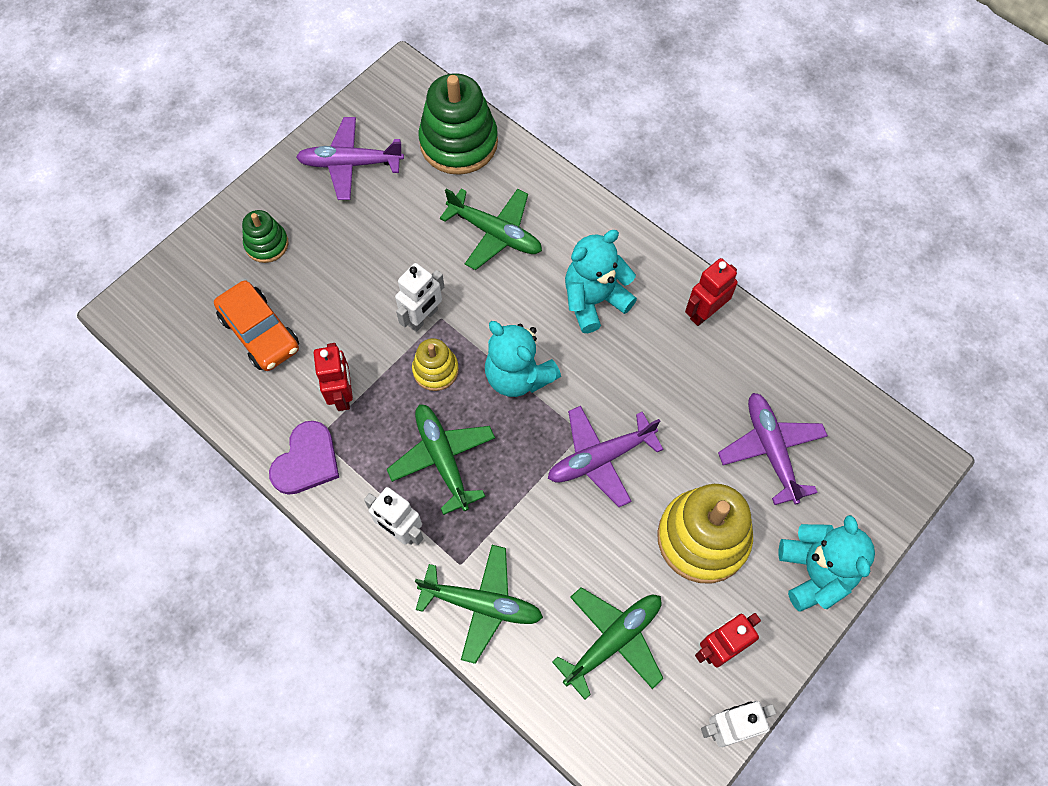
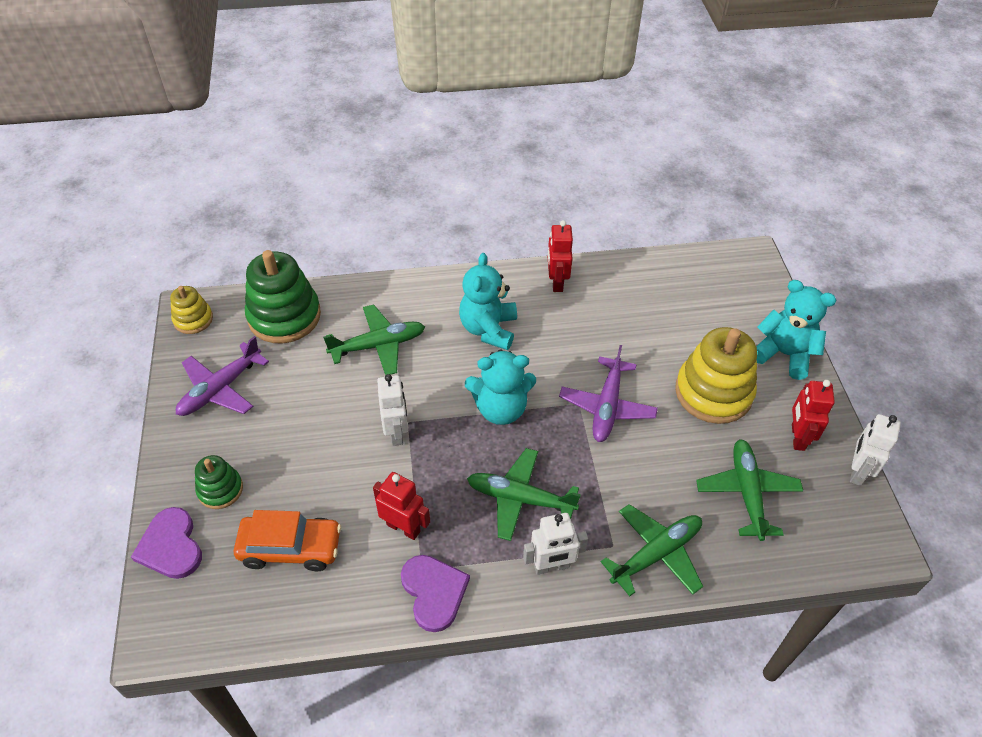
camera: 50 degrees left, 15 degrees down
yellow stacking toy [412,338,459,391] -> yellow stacking toy moved to [170,286,213,334]
purple plane [718,393,828,505] -> none
none -> purple heart [131,507,202,579]

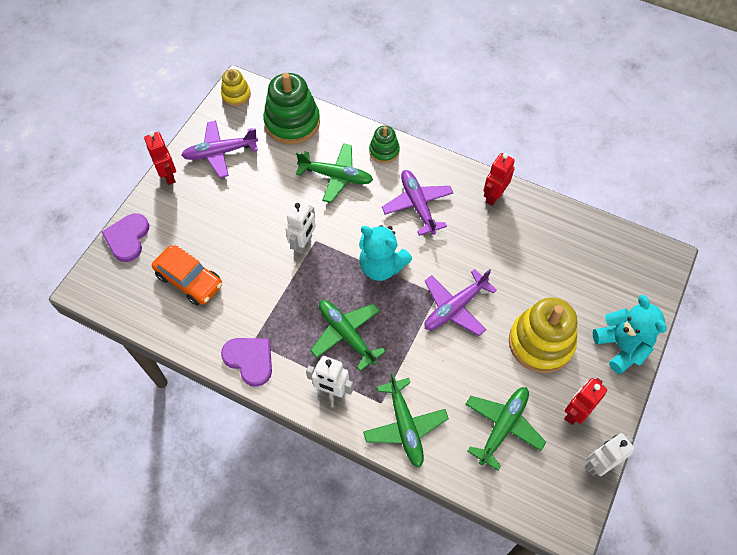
camera: 35 degrees right, 10 degrees up
green stacking toy [195,455,243,509] -> green stacking toy moved to [369,126,400,163]
red robot [373,472,430,540] -> red robot moved to [144,131,176,185]
purple heart [401,555,470,632] -> purple heart turned 60 degrees counterclockwise [221,338,272,387]
turquoise teddy bear [459,253,517,350] -> purple plane [382,170,454,236]
green plane [601,504,703,596] -> green plane turned 75 degrees clockwise [363,373,449,468]

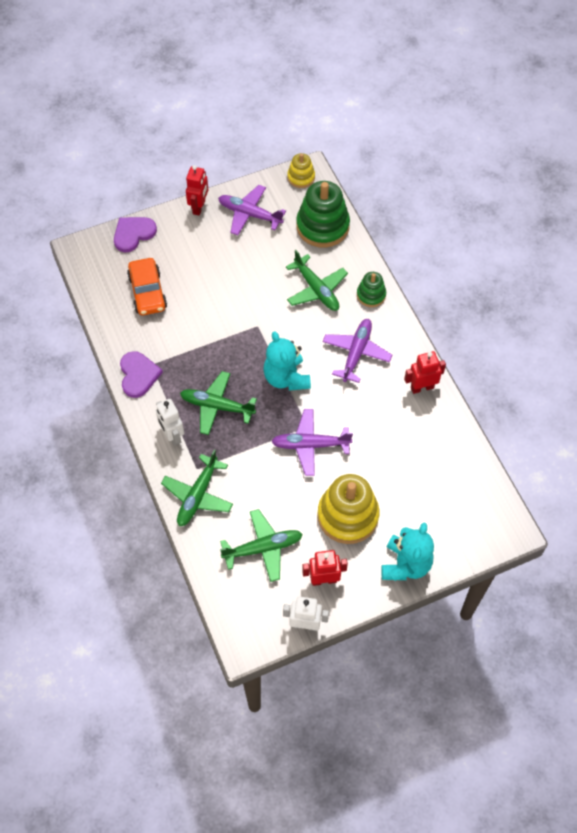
camera: 40 degrees right, 0 degrees up
white robot [286,202,316,254] -> none
green plane [310,300,386,371] -> green plane turned 75 degrees counterclockwise [180,371,257,435]

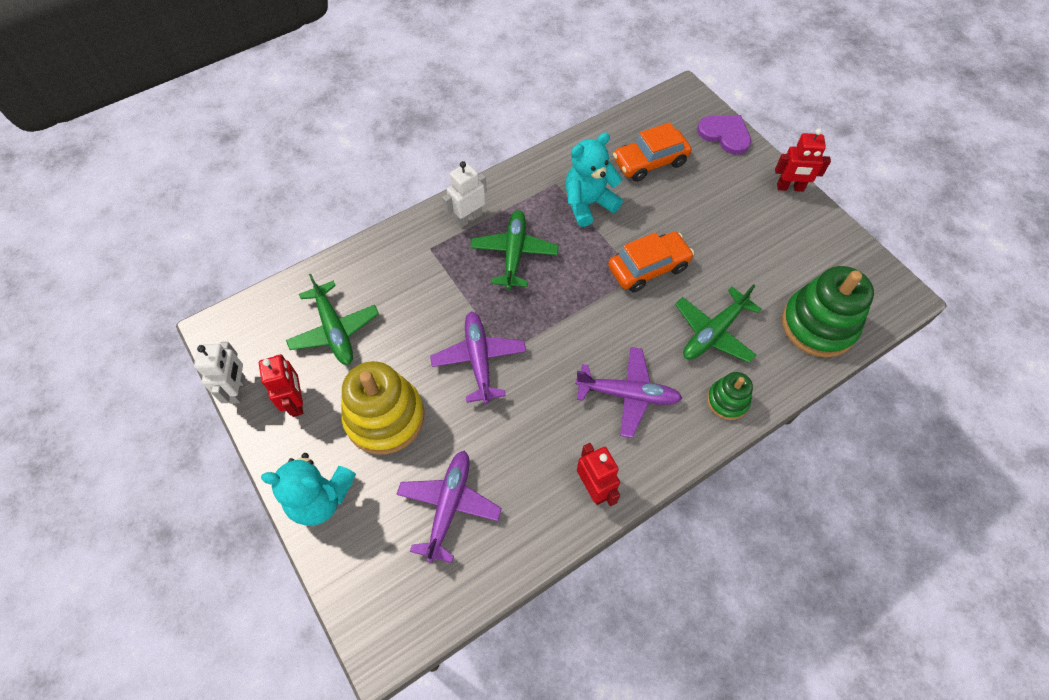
camera: 80 degrees right, 0 degrees up
purple heart [120,351,163,398] -> none
green plane [161,450,233,526] -> none
purple plane [218,185,286,235] -> purple plane moved to [396,450,502,563]
turquoise teddy bear [263,331,311,391] -> turquoise teddy bear moved to [565,133,623,227]
yellow stacking toy [287,153,315,188] -> none
none -> orange car [608,232,694,292]

